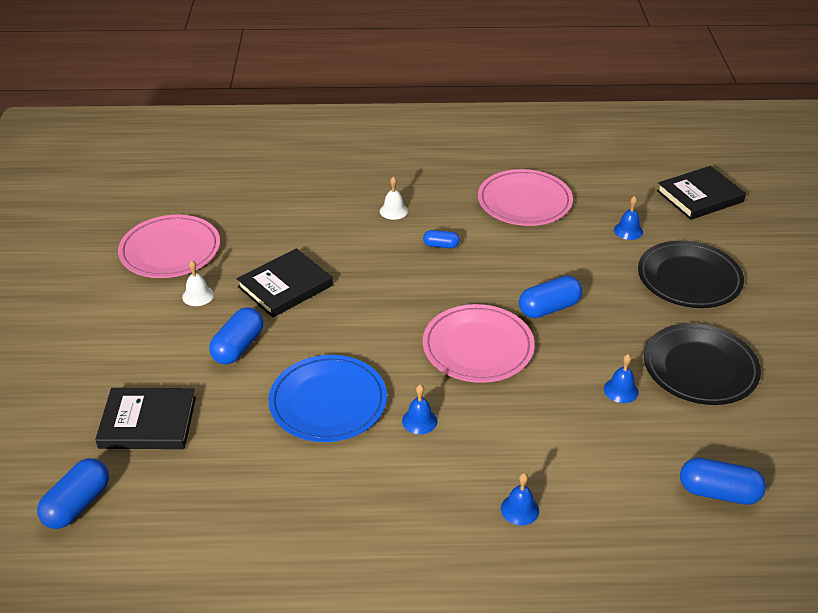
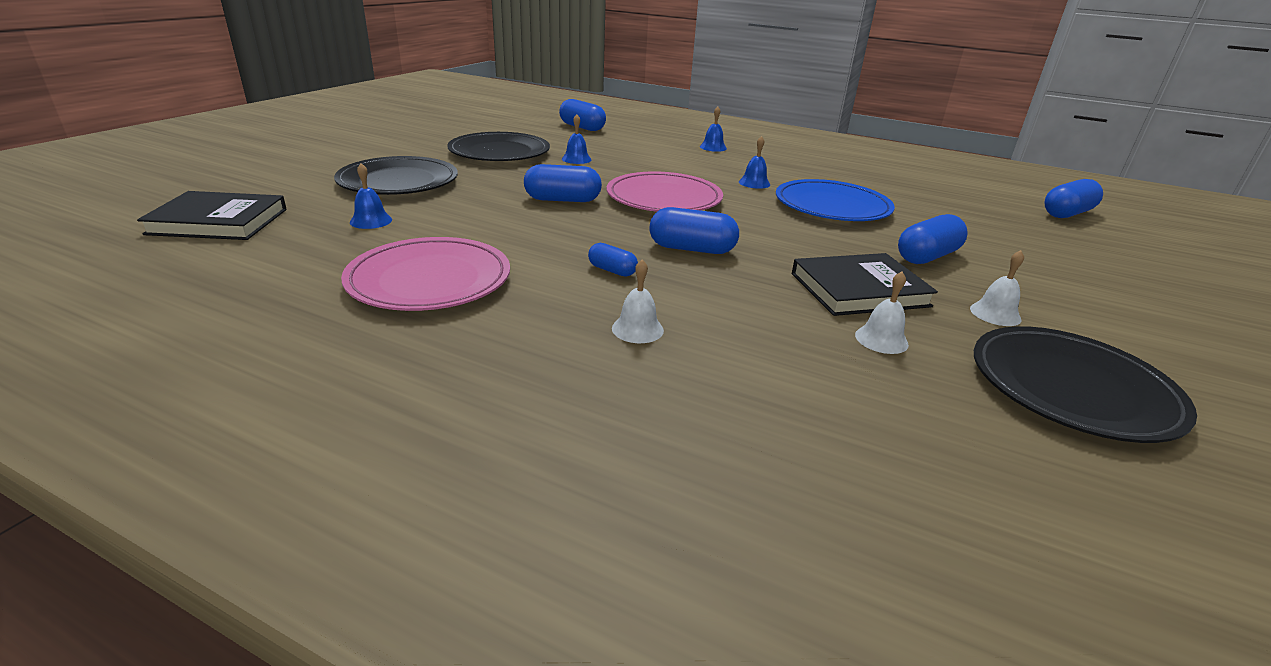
camera: 155 degrees left, 10 degrees down
black book [95,388,196,449] -> none
pink plate [118,215,220,278] -> black plate [974,326,1197,443]
none -> blue capsule [650,207,739,254]
none -> white bell [855,271,909,354]

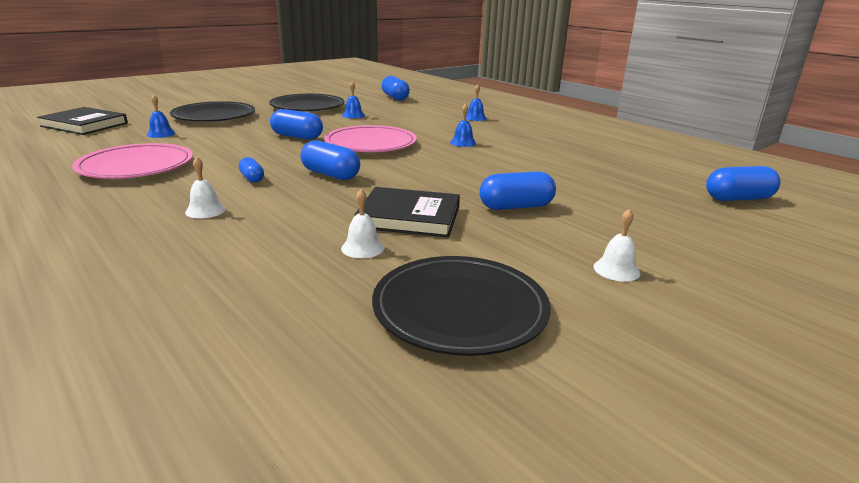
camera: 25 degrees right, 5 degrees down
blue plate [776,179,895,221] -> none
white bell [970,250,1024,326] -> white bell moved to [594,209,640,282]

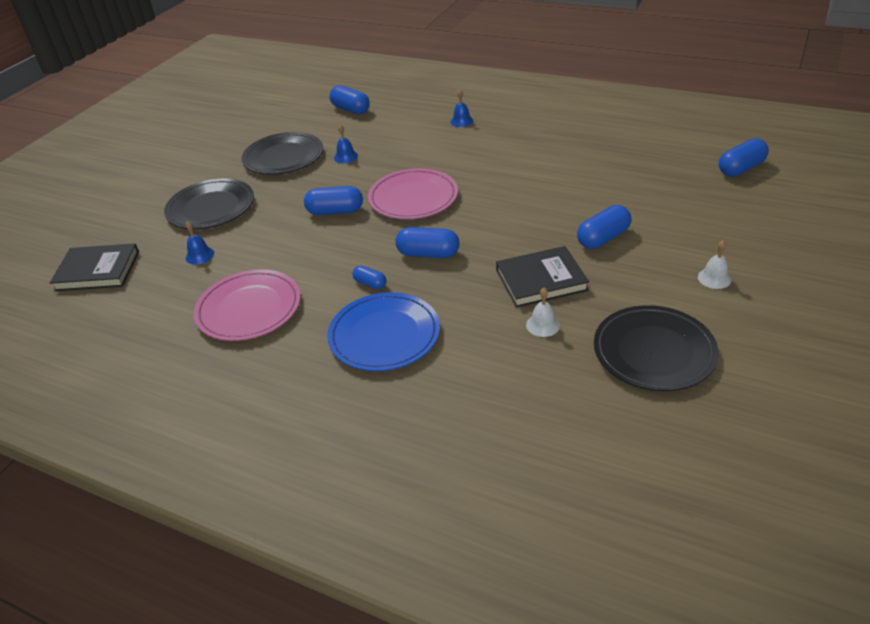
camera: 20 degrees left, 15 degrees up
white bell [185,157,226,219] -> blue plate [327,292,440,371]
blue bell [450,104,476,147] -> none

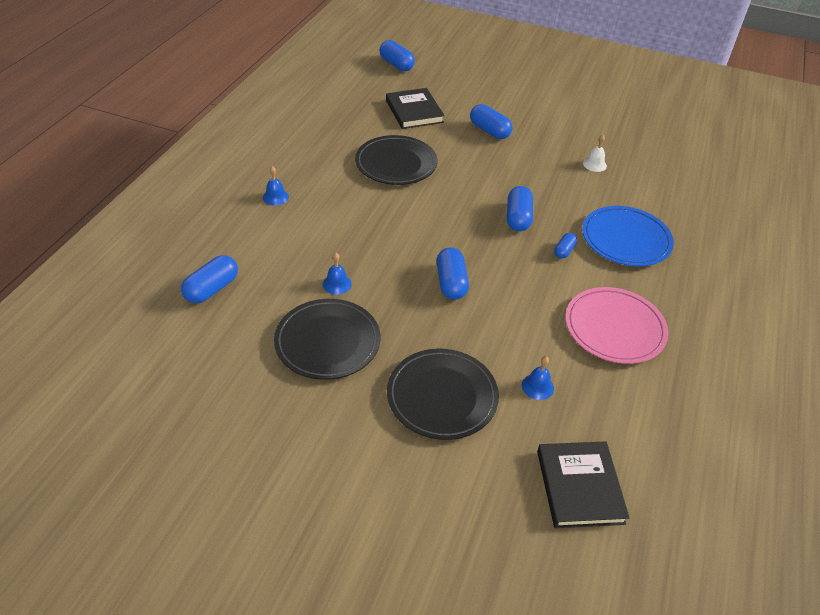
camera: 100 degrees left, 5 degrees up
pink plate [368,168,458,219] -> none
black book [496,246,589,308] -> black book moved to [386,88,445,129]
black plate [594,305,719,391] -> black plate moved to [355,135,437,185]
white bell [698,240,731,289] -> none

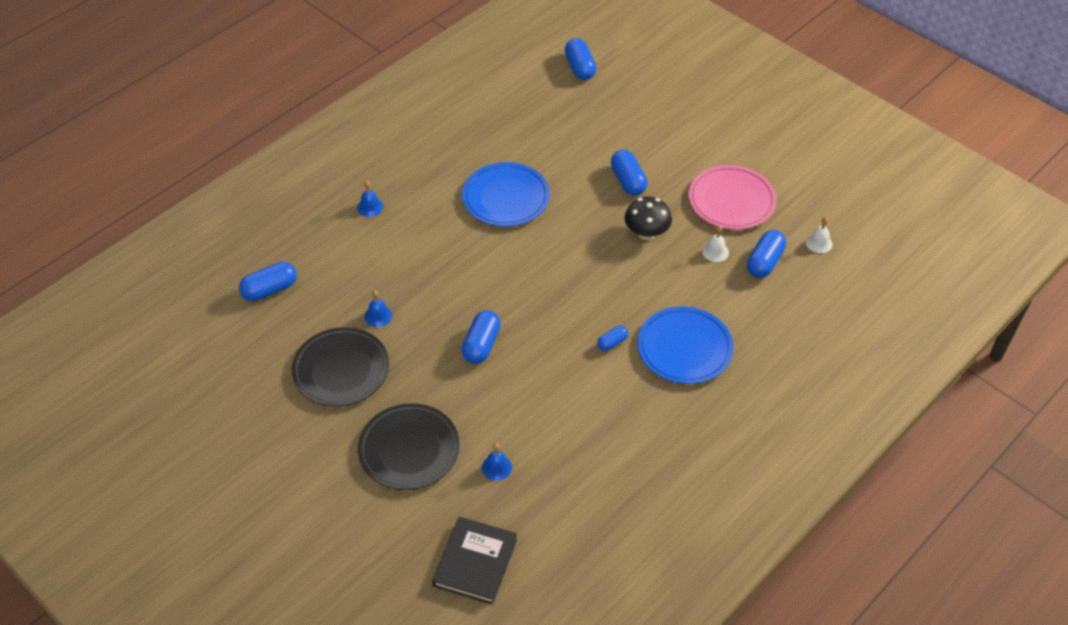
camera: 25 degrees right, 5 degrees up
black plate [355,135,437,185] -> blue plate [462,162,550,227]
black book [386,88,445,129] -> none
blue capsule [507,186,533,231] -> blue capsule moved to [747,230,786,278]
pink plate [565,287,669,364] -> pink plate moved to [689,165,777,230]
none -> black mushroom [625,197,672,240]
none -> white bell [806,217,832,253]

